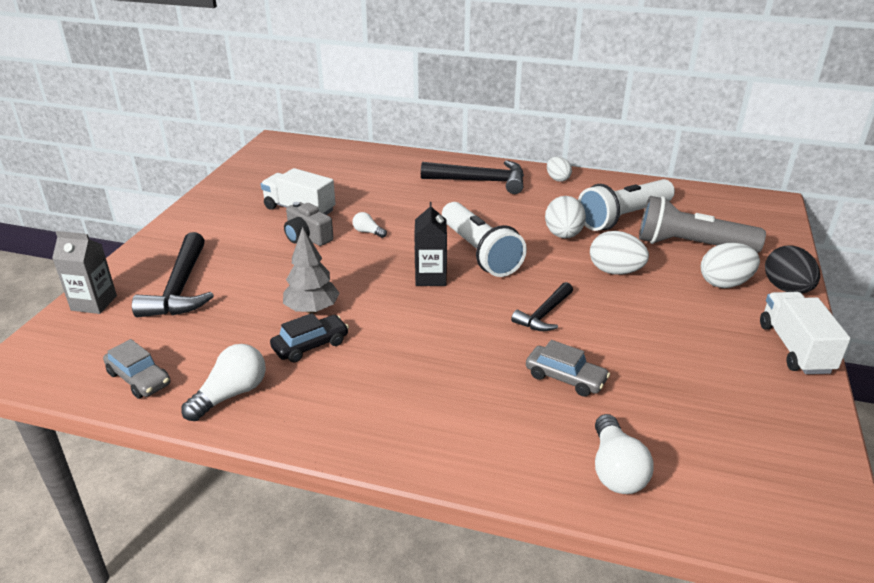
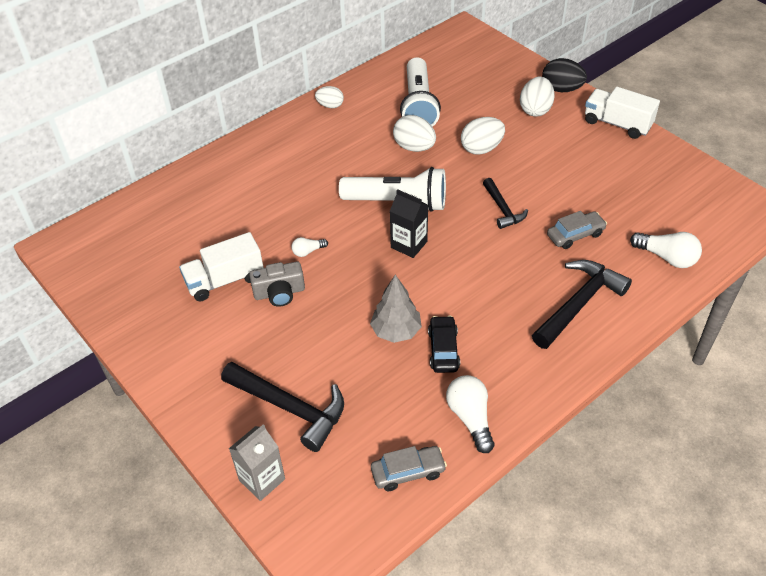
camera: 55 degrees left, 15 degrees up
black hammer [421,160,524,194] -> black hammer moved to [532,260,632,349]
grey flashlight [639,196,766,253] -> none

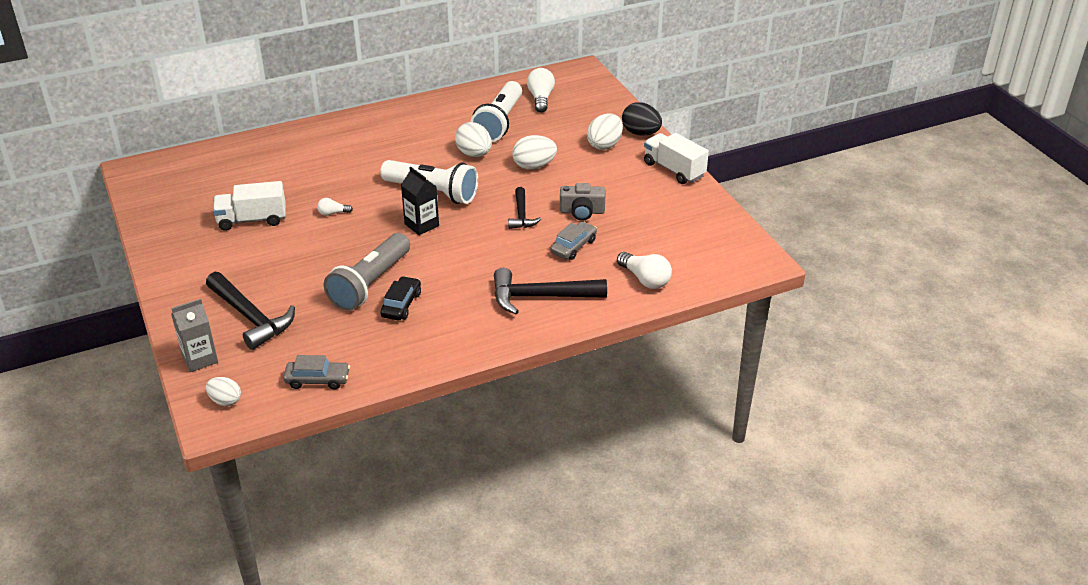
camera: 15 degrees right, 10 degrees down
grey camera [249,262,305,307] -> grey camera moved to [560,183,605,221]
white egg [315,86,344,108] -> white egg moved to [206,377,241,406]
grey tree [370,275,422,343] -> grey flashlight [324,233,410,311]
white light bulb [446,375,494,453] -> white light bulb moved to [527,68,555,113]
black hammer [532,260,632,349] -> black hammer turned 150 degrees counterclockwise [494,268,607,314]
grey car [547,211,607,249] -> grey car turned 45 degrees counterclockwise [550,221,597,260]

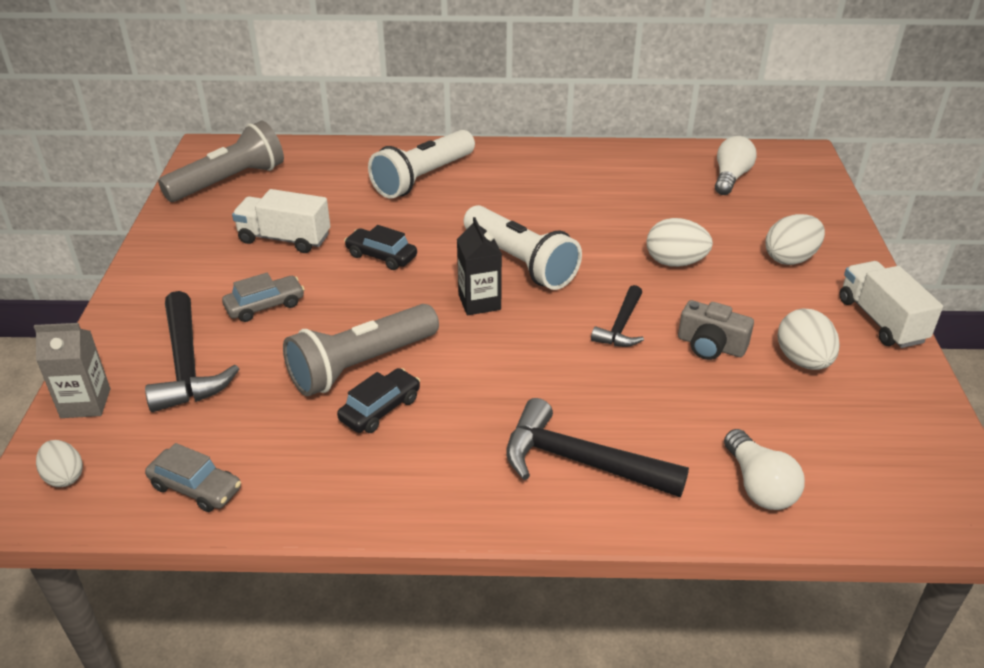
camera: 25 degrees right, 0 degrees up
white light bulb [317,198,353,216] -> black car [344,225,417,270]
white egg [455,122,492,157] -> white egg moved to [778,309,840,370]
white flashlight [471,81,522,142] -> white flashlight moved to [368,130,475,199]
grey car [550,221,597,260] -> grey car moved to [222,273,305,322]
black egg [622,102,662,136] -> none
none -> grey flashlight [158,121,284,202]

